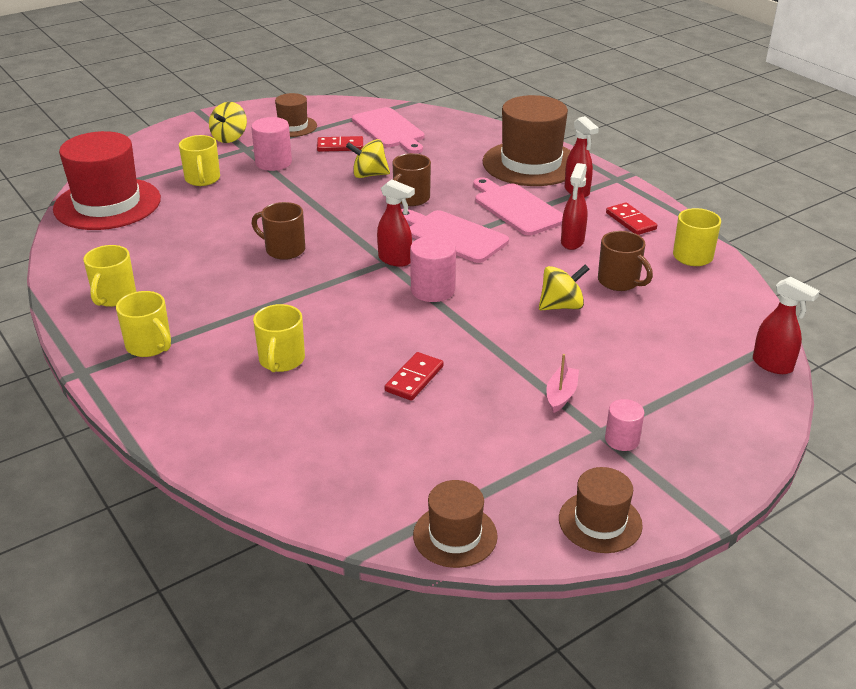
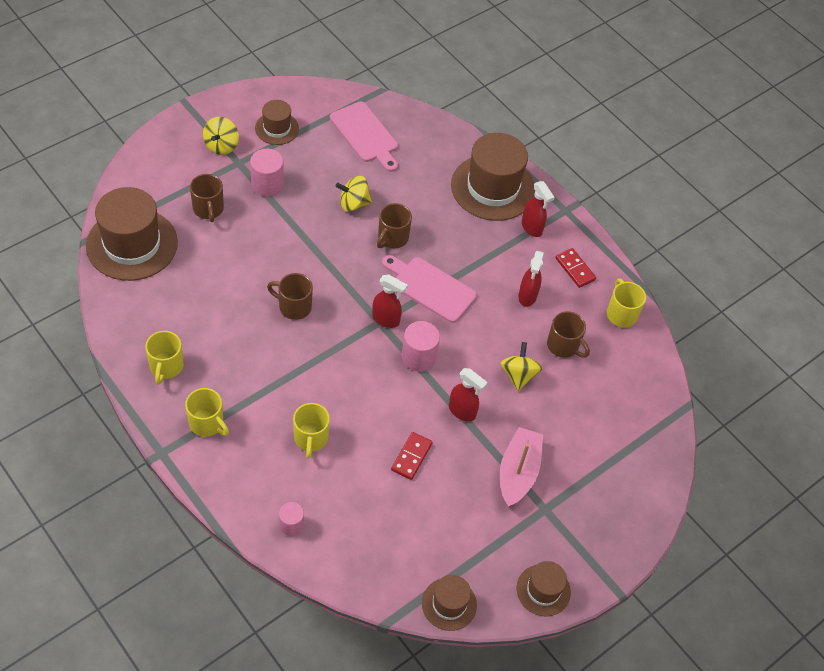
camera: 10 degrees left, 20 degrees up
red hat [53,131,161,230] -> brown hat [86,187,178,281]
yellow mug [179,135,220,186] -> brown mug [190,174,224,222]
red domino [317,136,363,152] -> none
pink cutting board [473,177,563,236] -> none
yellow spinning top [539,265,589,310] -> yellow spinning top turned 60 degrees counterclockwise [501,342,542,391]
pink boat [546,354,579,413] -> pink boat [500,427,543,507], size x1.86
pink cylinder [605,399,644,451] -> pink cylinder moved to [279,502,304,536]
red spray bottle [753,277,820,374] -> red spray bottle moved to [449,368,488,422]

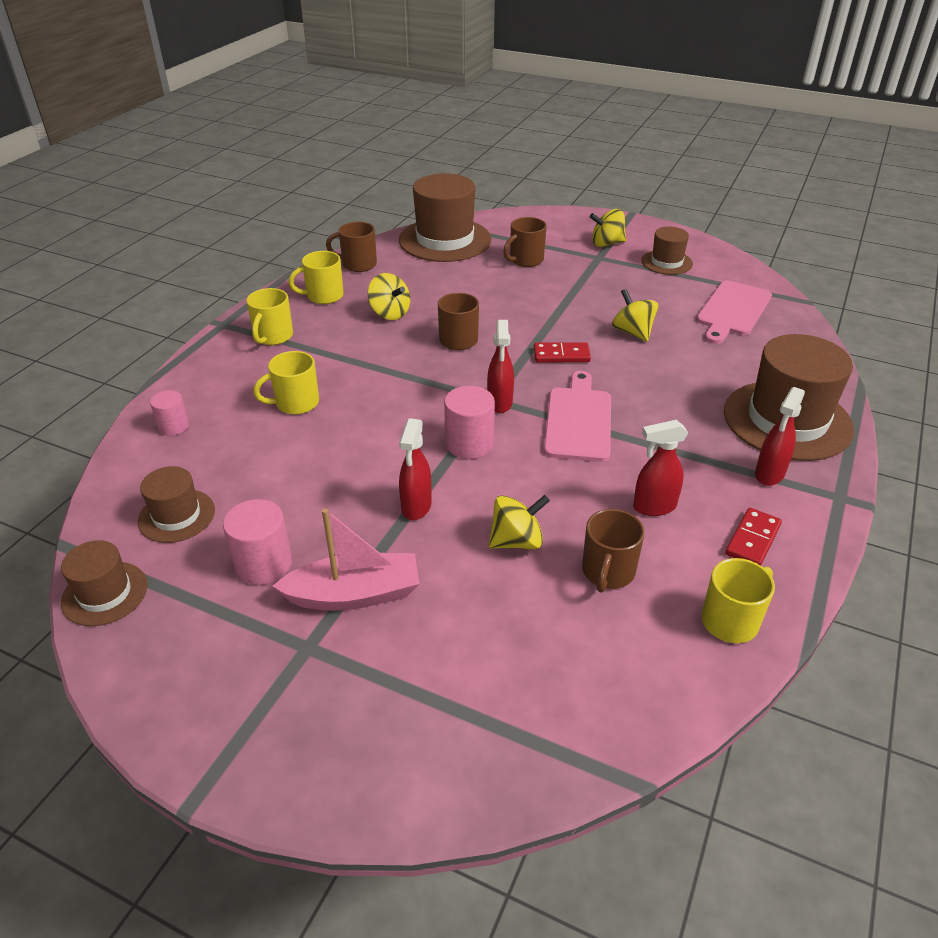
camera: 70 degrees right, 15 degrees down
pink cylinder [250,149,284,197] -> pink cylinder moved to [223,499,292,585]
brown mug [377,203,412,248] -> brown mug moved to [326,222,377,272]
red domino [391,432,433,480] -> red domino moved to [534,342,591,362]
brown hat [517,561,571,616] -> brown hat moved to [138,466,215,543]
none -> yellow spinning top [368,273,410,320]

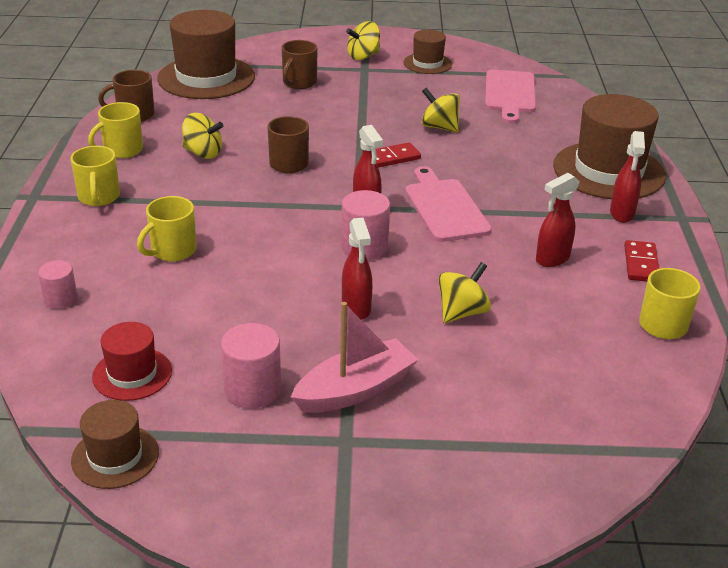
camera: 25 degrees left, 5 degrees down
brown hat [138,466,215,543] -> red hat [92,322,172,401]
brown mug [582,509,645,593] -> none

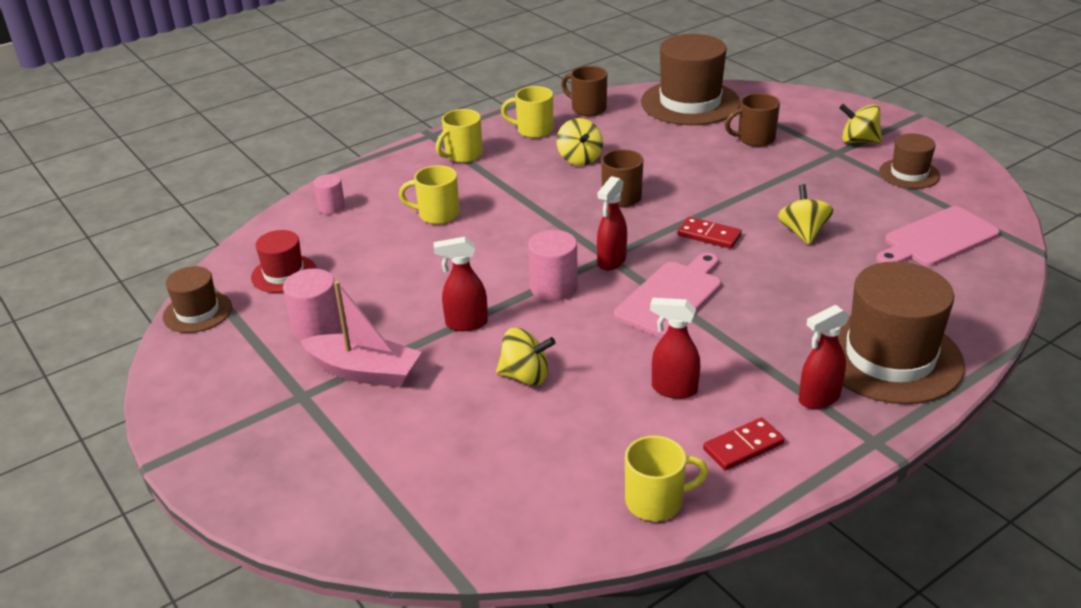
camera: 55 degrees right, 0 degrees up
red spray bottle [342,218,372,320] -> red spray bottle turned 45 degrees clockwise [434,237,488,331]

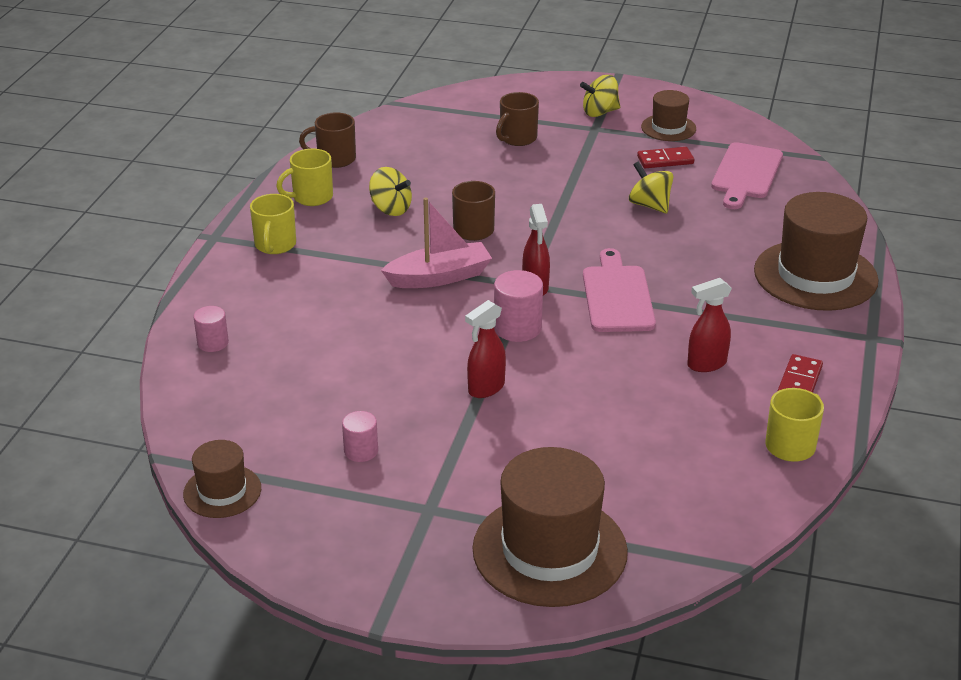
camera: 40 degrees left, 0 degrees up
red hat [251,230,317,293] -> none
pink cylinder [283,269,342,340] -> pink cylinder [342,411,378,462], size x0.64
pink boat [300,281,422,388] -> pink boat moved to [381,198,492,288]
yellow mug [399,165,459,224] -> none
yellow spinning top [496,328,556,386] -> none
brown hat [641,34,740,125] -> brown hat moved to [472,447,628,607]
red domino [677,217,742,249] -> red domino moved to [637,147,694,168]
red spray bottle [799,305,850,409] -> none

